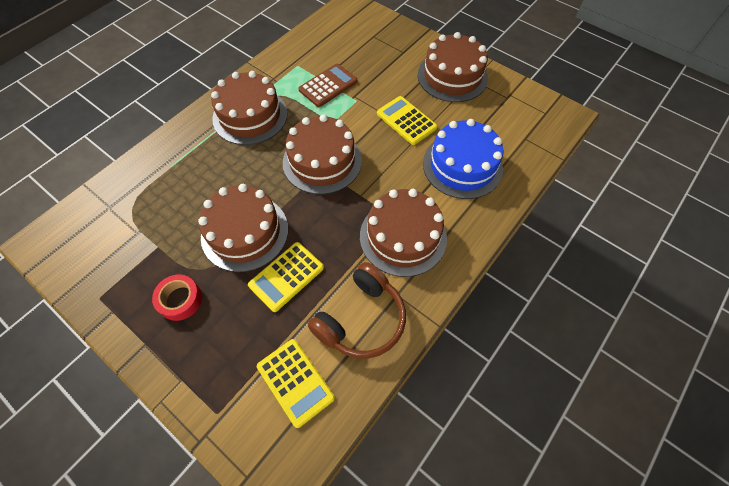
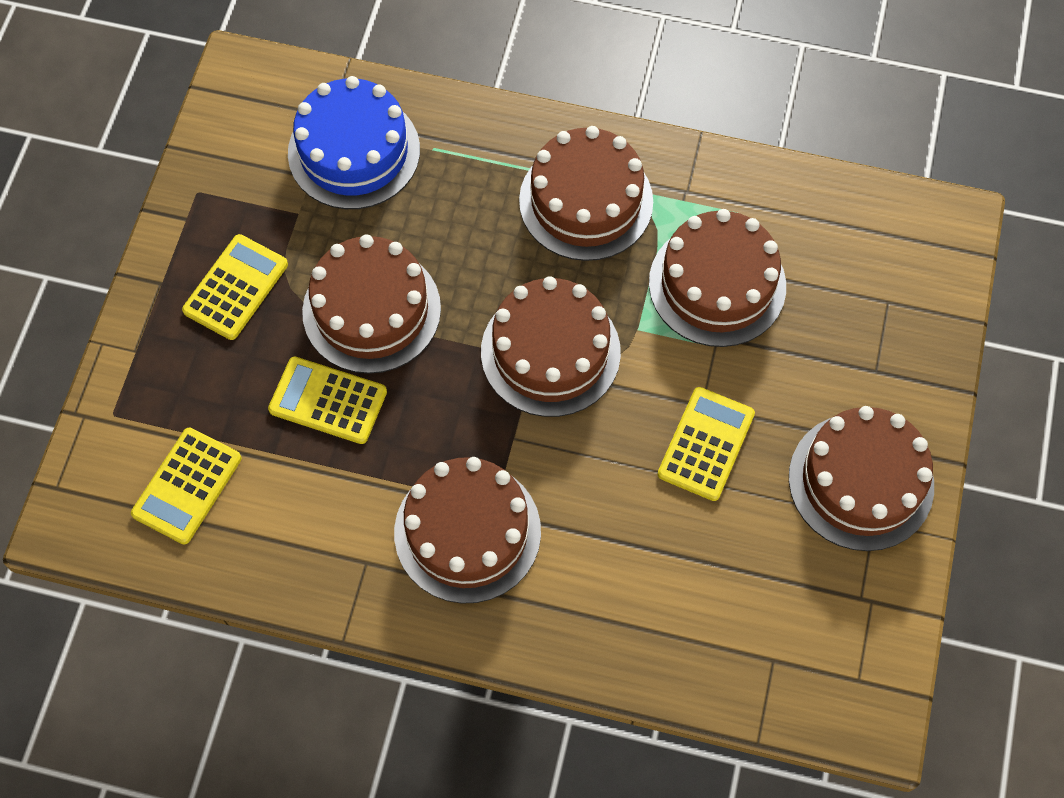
camera: 65 degrees right, 5 degrees up
red tape [152,274,202,321] -> yellow calculator [182,234,288,340]
brown calculator [299,64,357,107] -> brown cake [649,209,786,347]
brown headphones [308,262,406,359] -> none
blue cake [423,119,504,199] -> blue cake moved to [288,76,420,209]

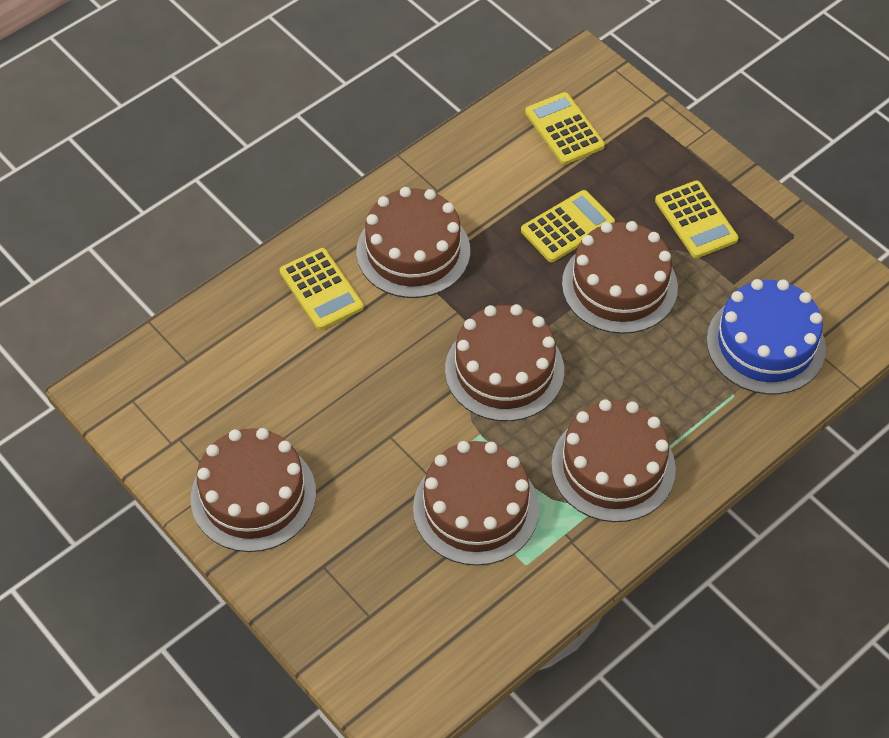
camera: 125 degrees right, 10 degrees down
yellow calculator [658,387,755,501] -> yellow calculator moved to [280,248,364,330]

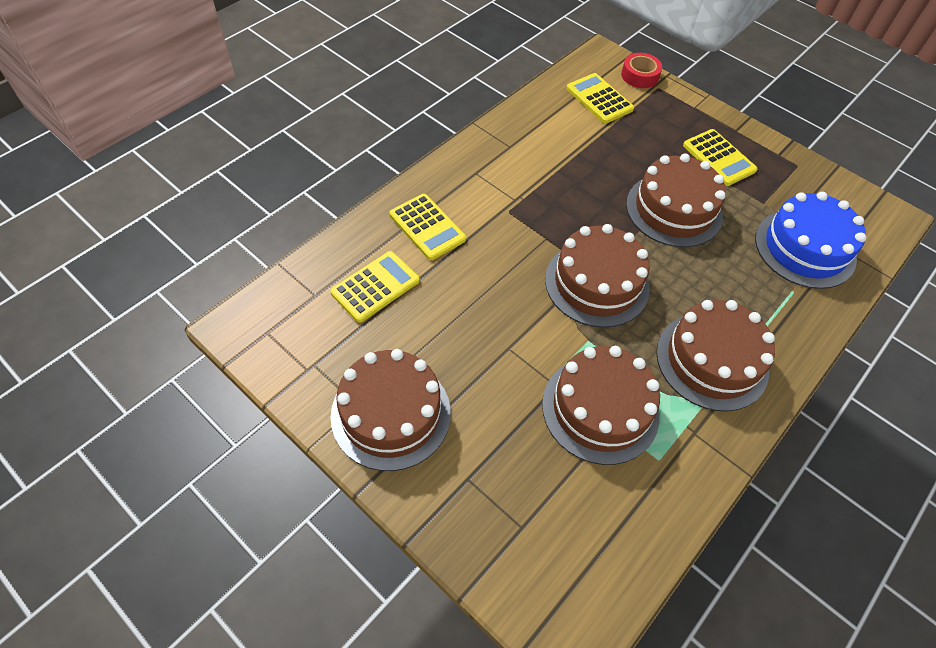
camera: 10 degrees left, 0 degrees up
brown cake [356,187,470,298] -> none
yellow calculator [521,190,615,262] -> yellow calculator moved to [330,251,420,323]
none -> red tape [621,53,662,88]

